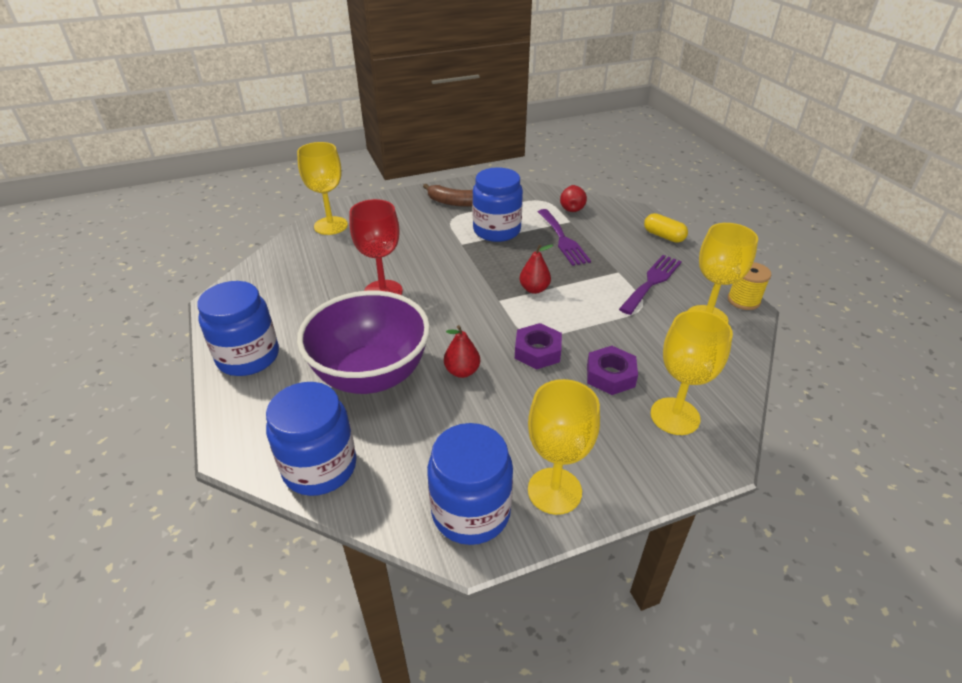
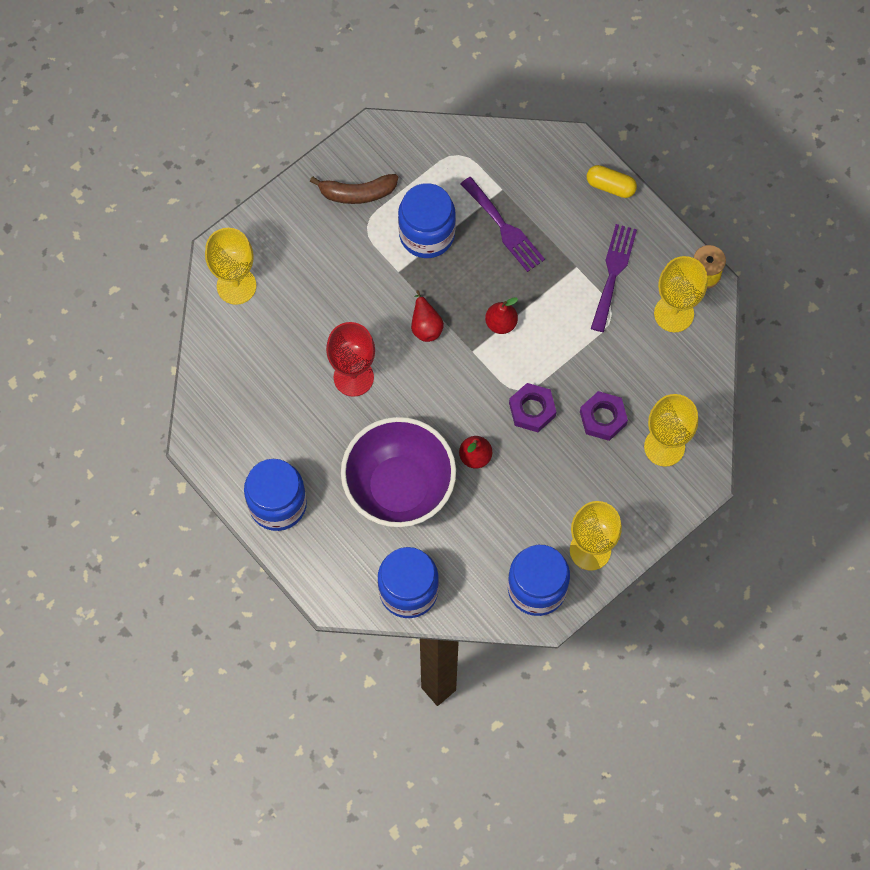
camera: 20 degrees left, 30 degrees up
red pear [560,185,587,212] -> red pear moved to [411,290,444,342]

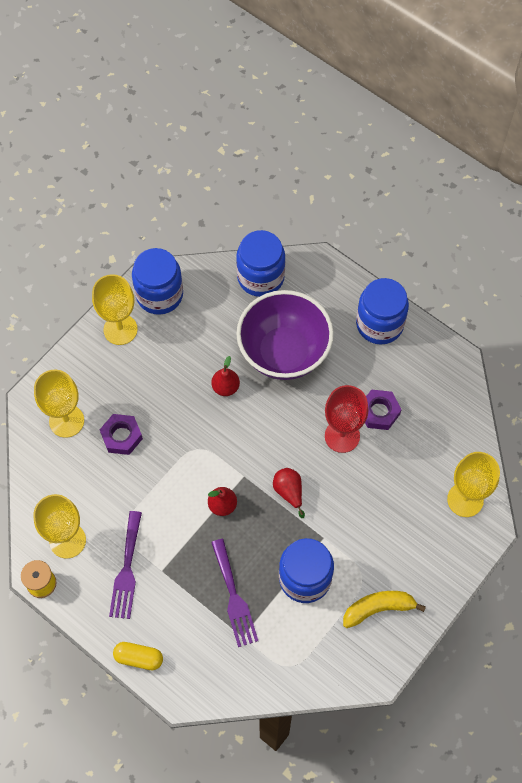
camera: 170 degrees right, 5 degrees down
brown banana [310,174,398,204] -> yellow banana [343,591,426,628]
purple fork [461,177,545,272] -> purple fork turned 150 degrees counterclockwise [211,539,258,647]
purple nut [509,383,556,432] -> purple nut moved to [365,389,402,430]

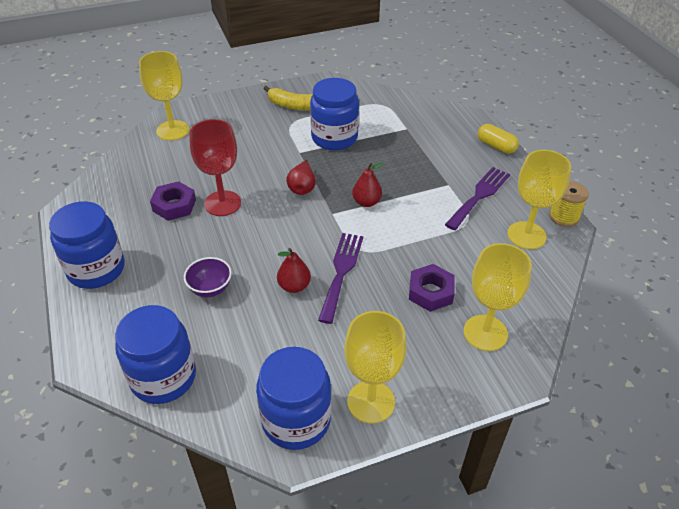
camera: 150 degrees left, 20 degrees down
purple fork [211,539,258,647] -> purple fork moved to [318,233,363,324]
purple bowl [236,290,334,380] -> purple bowl [184,257,232,297], size x0.41

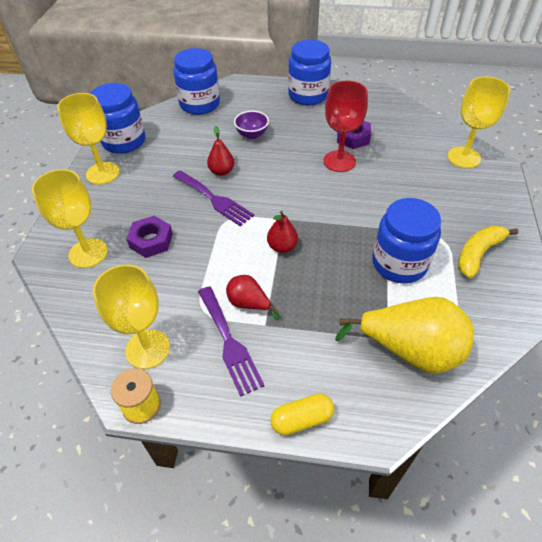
camera: 120 degrees right, 5 degrees up
red pear [286,159,316,195] -> red pear moved to [226,275,280,320]
none -> yellow pear [335,297,474,374]

